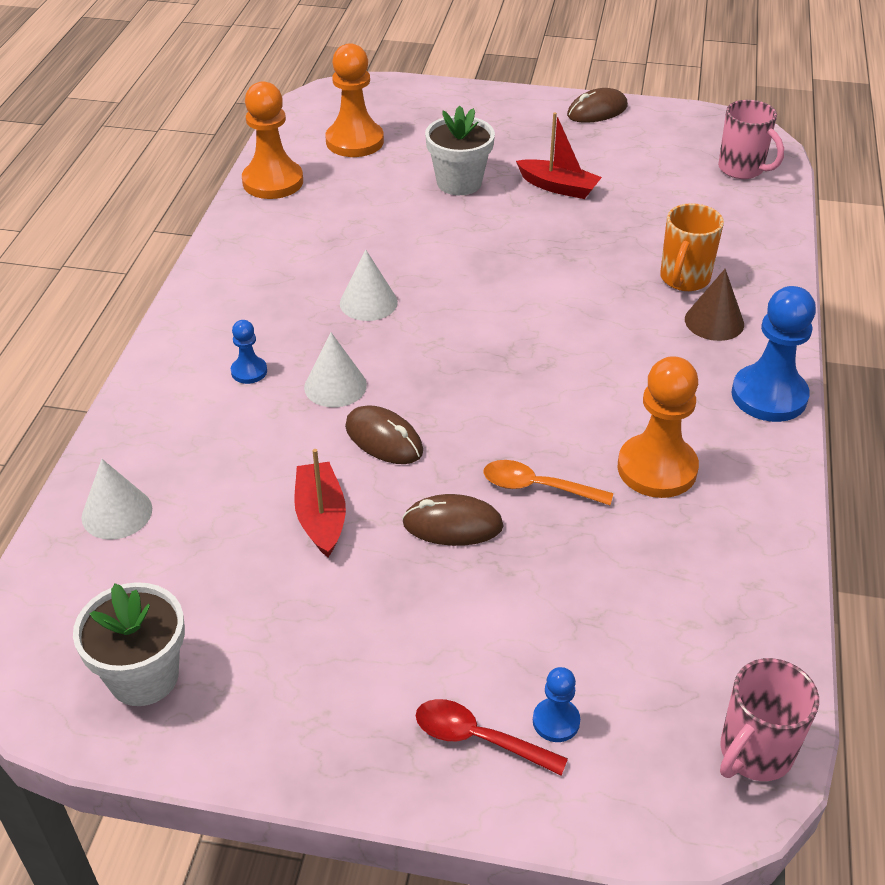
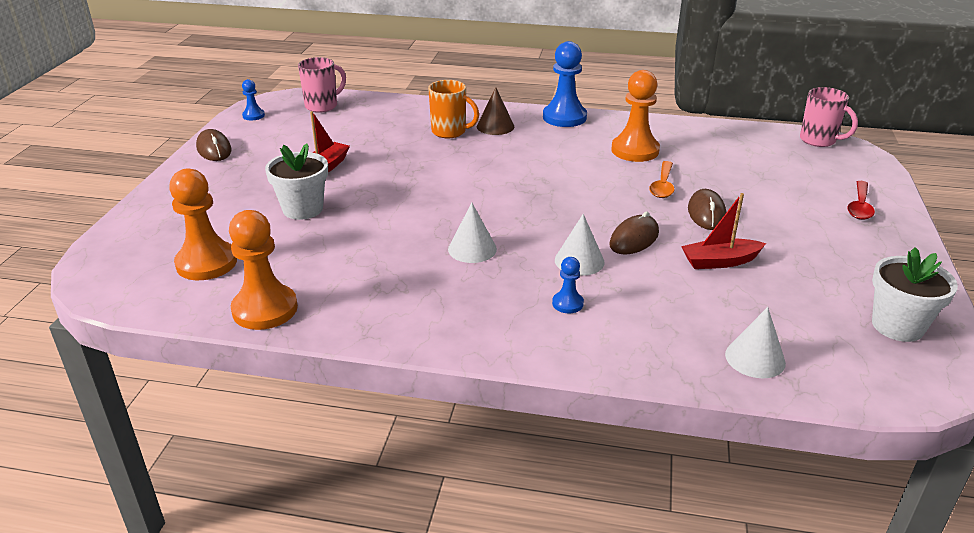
camera: 90 degrees left, 10 degrees down
blue pawn [533,667,580,742] -> blue pawn moved to [242,79,265,120]

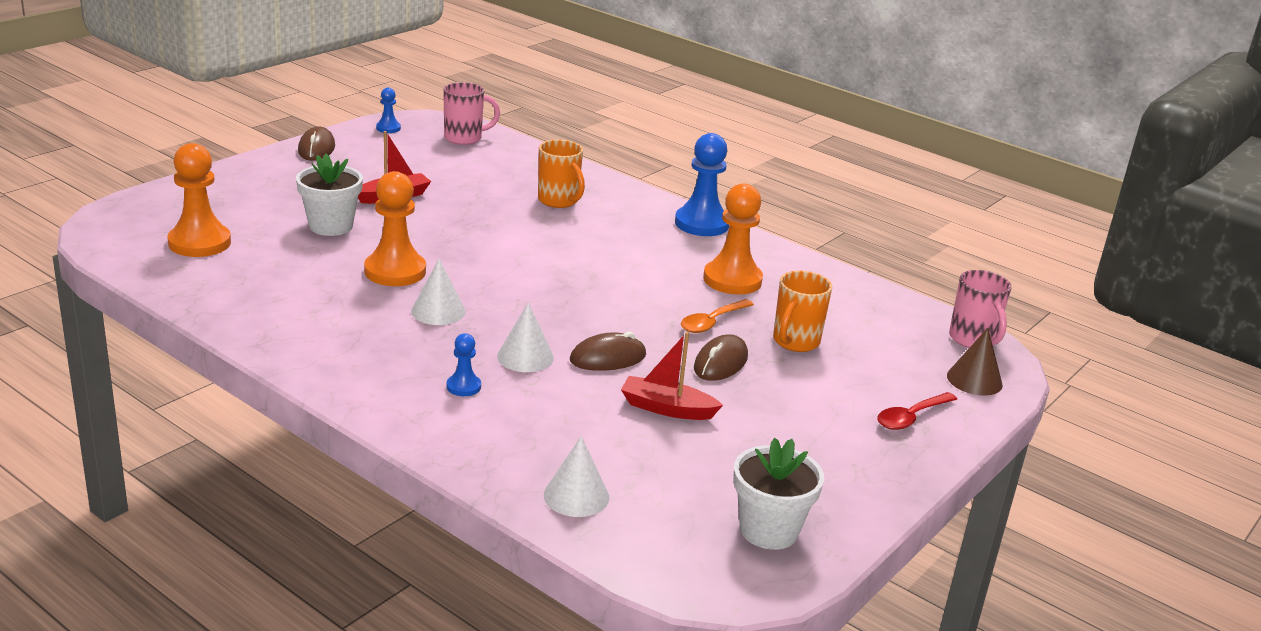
camera: 25 degrees right, 5 degrees down
orange pawn [229,210,298,330] -> orange pawn moved to [364,171,426,286]
brown cone [477,87,514,135] -> brown cone moved to [947,328,1003,396]
none -> orange mug [773,271,832,352]

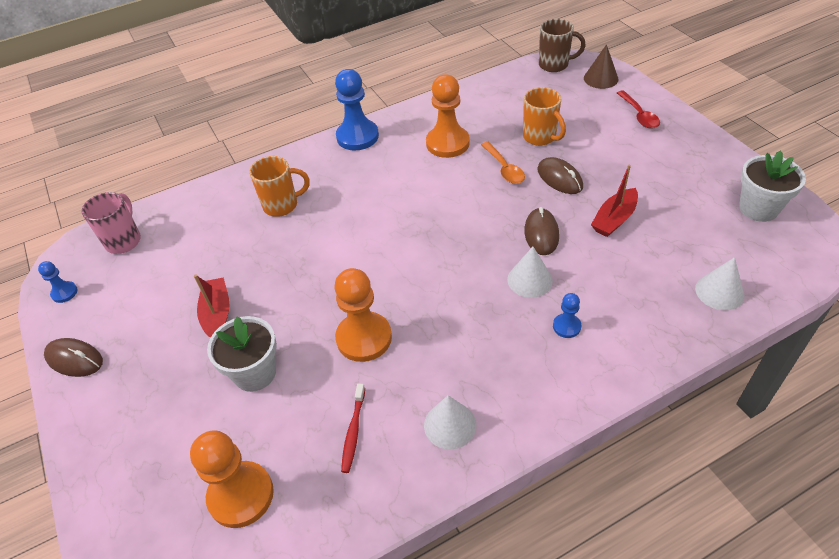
camera: 60 degrees left, 20 degrees up
white cone [411,259,466,325] -> white cone moved to [424,395,476,449]
pink mug [949,270,1012,348] -> brown mug [539,19,586,72]
none -> red toothbrush [341,383,365,473]

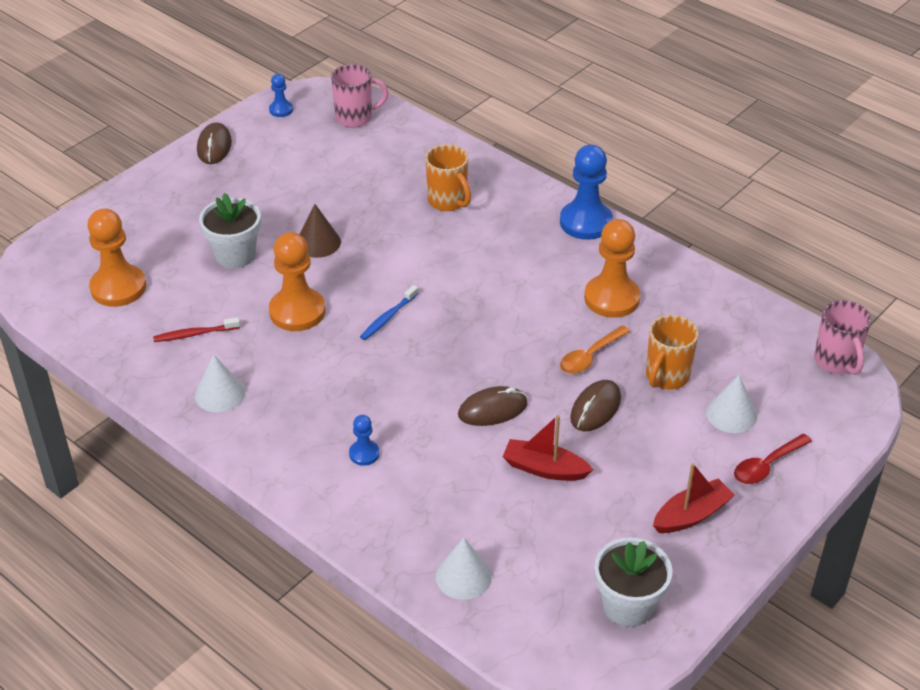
camera: 65 degrees right, 5 degrees down
red boat [194,275,229,338] -> red boat moved to [653,463,735,533]
white cone [507,247,553,298] -> white cone moved to [706,375,757,433]
brown mug [539,19,586,72] -> pink mug [814,300,871,375]
brown cone [584,44,619,89] -> brown cone moved to [299,204,341,258]
none -> blue toothbrush [360,285,419,340]

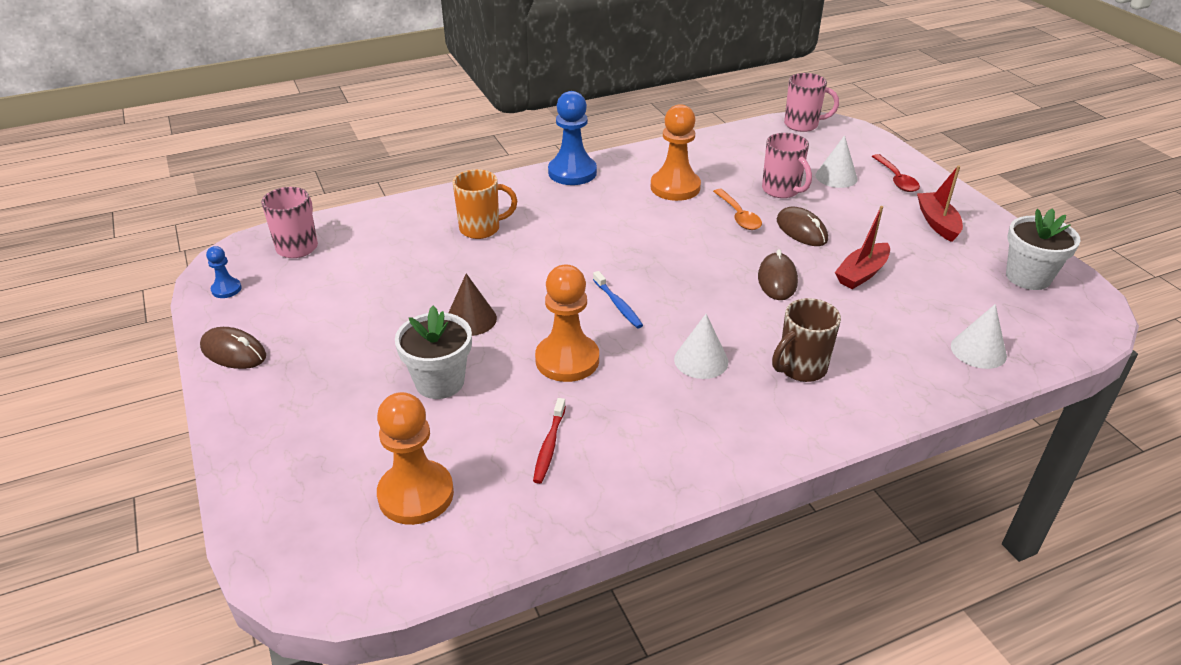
camera: 65 degrees left, 5 degrees down
white cone [195,354,245,412] -> white cone moved to [674,314,728,379]
blue pawn [349,415,380,466] -> brown mug [772,298,841,382]
orange mug [646,315,699,389] -> pink mug [762,133,812,198]

